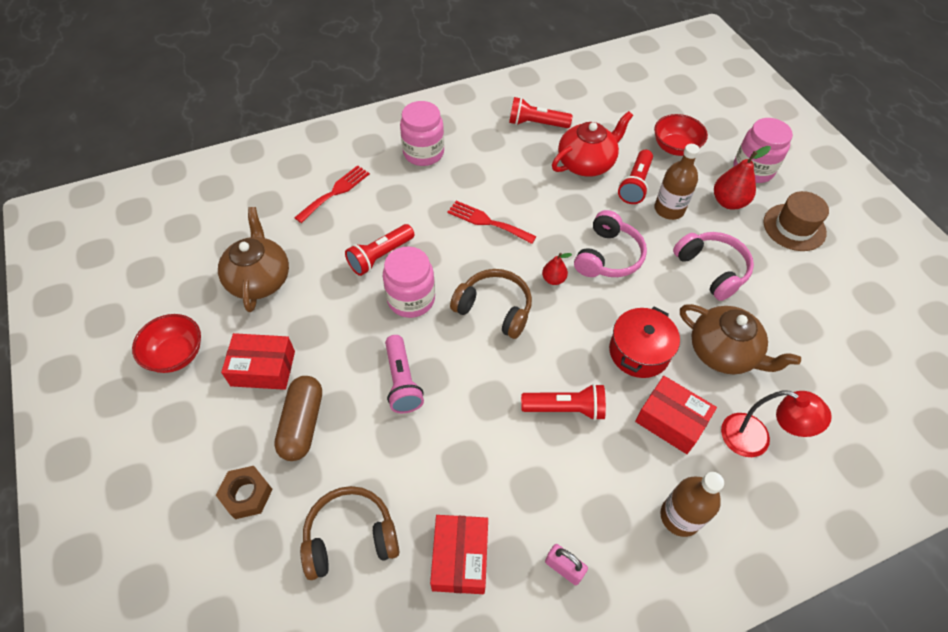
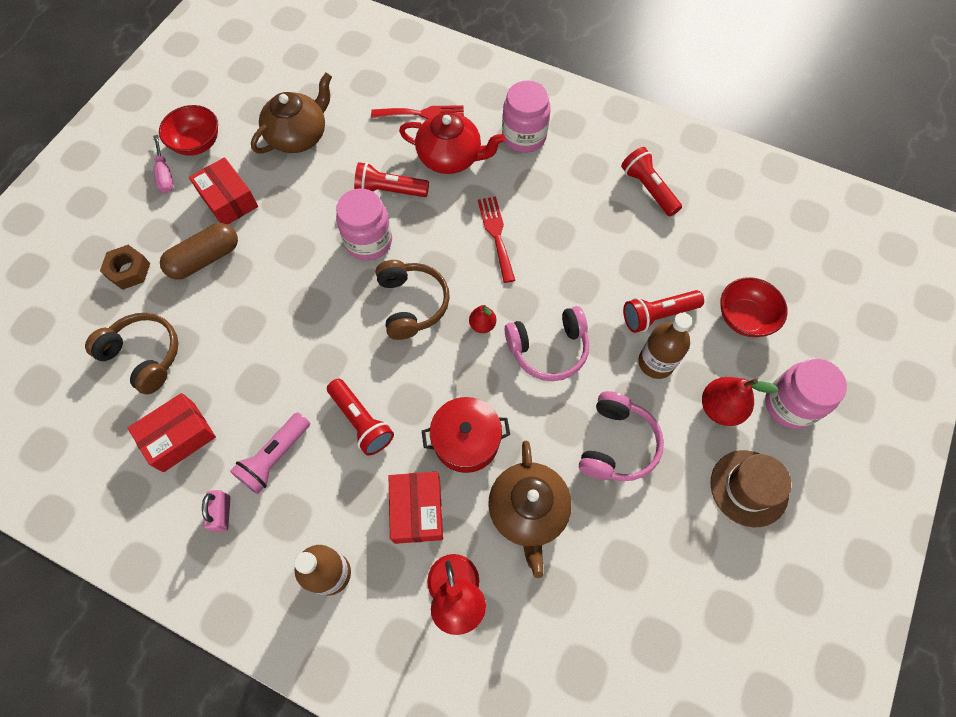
camera: 50 degrees right, 10 degrees up
pink flashlight [385,335,424,413] -> pink flashlight moved to [230,412,310,494]
red teapot [552,111,633,177] -> red teapot moved to [399,112,505,174]
none -> pink screwdriver [153,135,173,193]

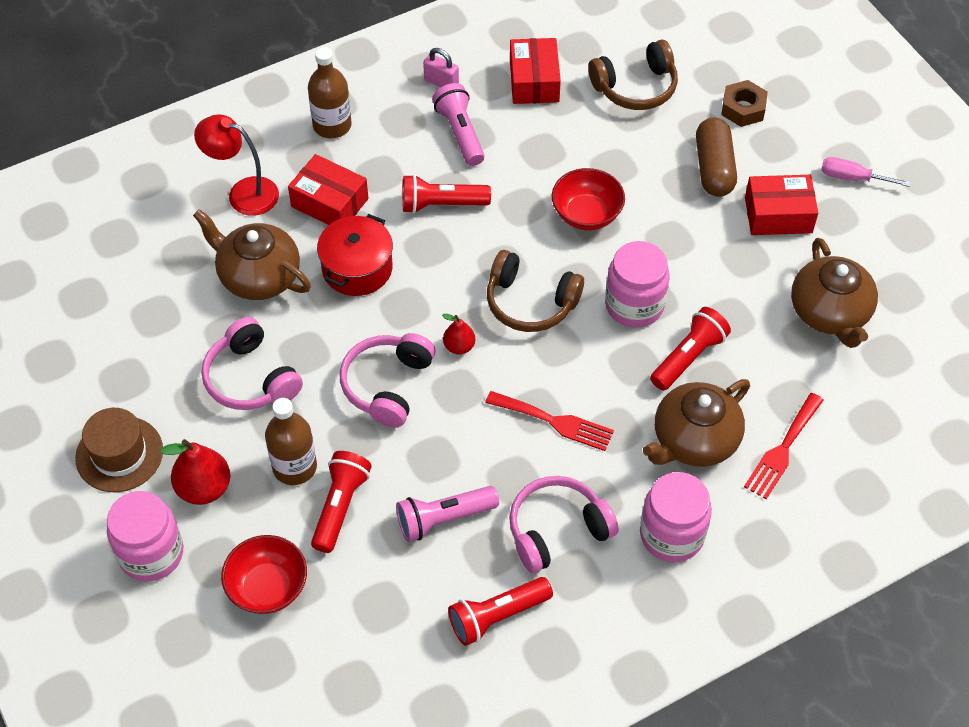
camera: 125 degrees right, 10 degrees down
red bowl [159,105,218,156] -> red bowl moved to [552,168,625,230]
red teapot [399,112,505,174] -> brown teapot [643,379,750,467]
red flashlight [621,147,682,216] -> red flashlight turned 150 degrees clockwise [448,577,553,646]
none -> pink flashlight [396,486,499,542]
none -> pink headphones [509,476,619,573]

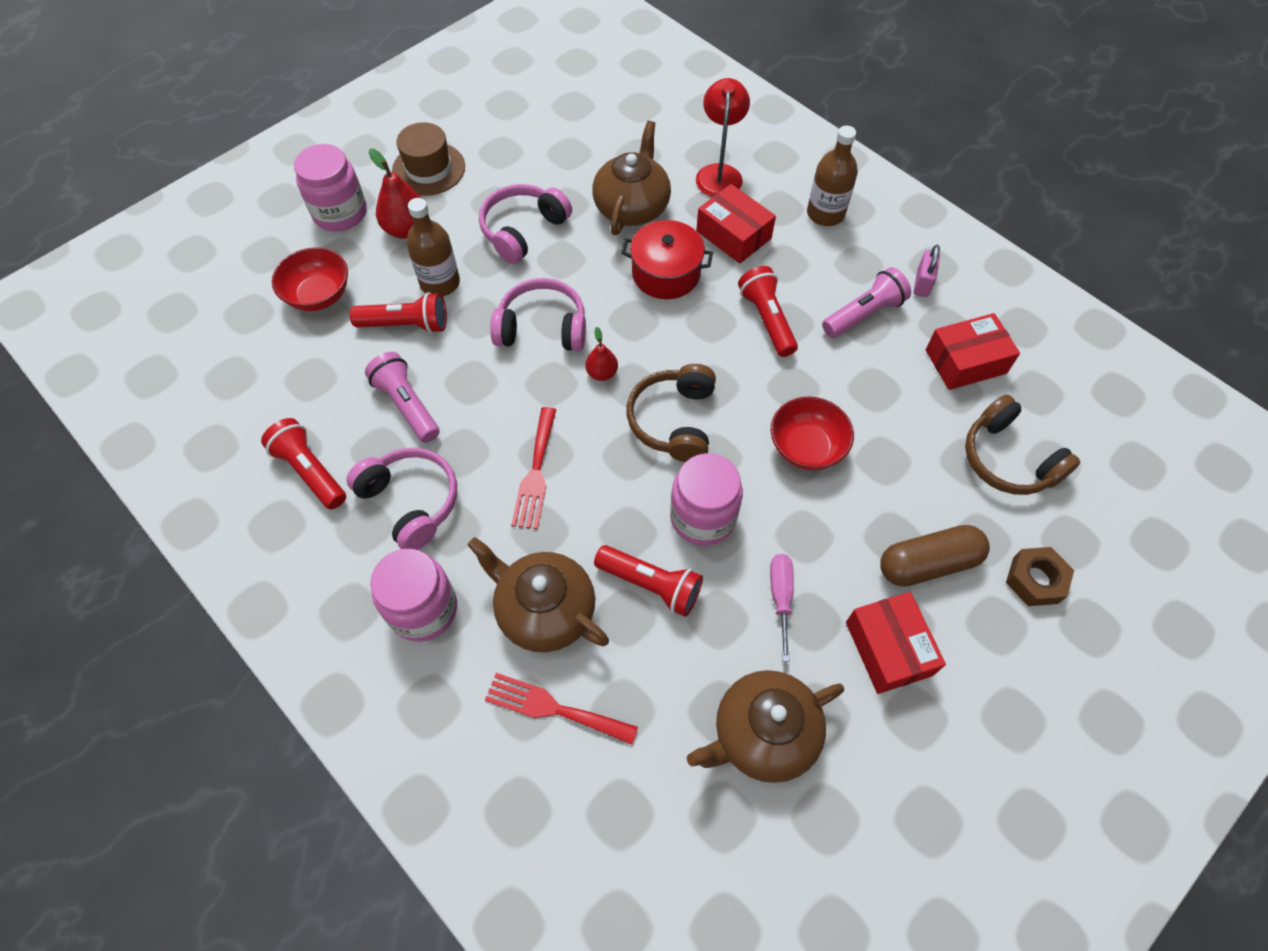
camera: 75 degrees right, 5 degrees up
red box [288,154,369,225] -> red box turned 60 degrees counterclockwise [696,184,776,263]
pink screwdriver [821,157,911,187] -> pink screwdriver moved to [770,554,794,662]

